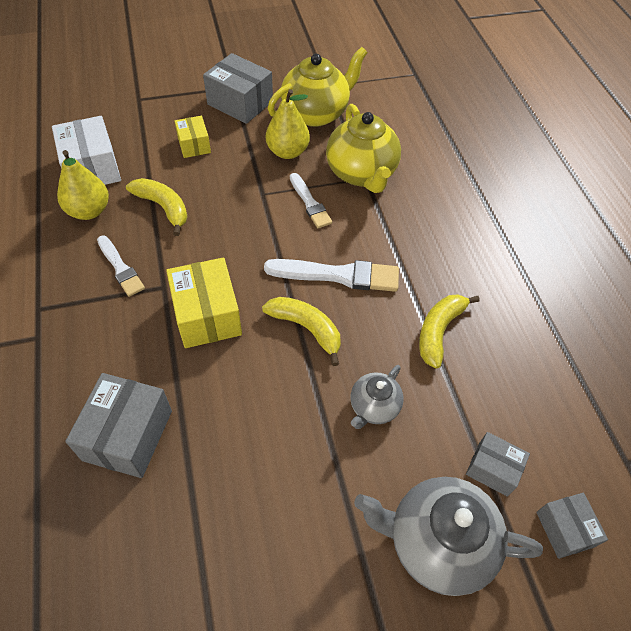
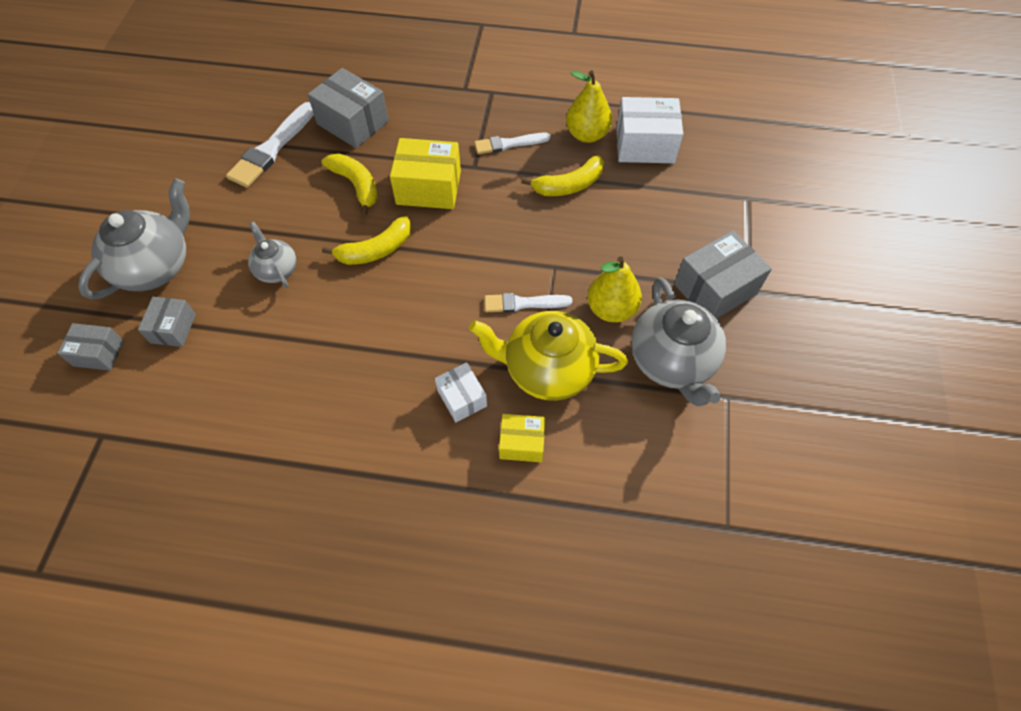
camera: 115 degrees right, 5 degrees up
yellow box [175,116,211,158] -> yellow box moved to [499,414,545,462]
white brush [264,259,399,292] -> white brush moved to [226,102,314,188]
yellow teapot [268,47,368,127] -> grey teapot [631,277,726,406]
yellow banana [419,294,480,369] -> yellow banana moved to [321,154,378,217]
grey box [466,432,530,497] -> grey box turned 45 degrees counterclockwise [138,297,196,347]
none -> white box [435,362,487,422]

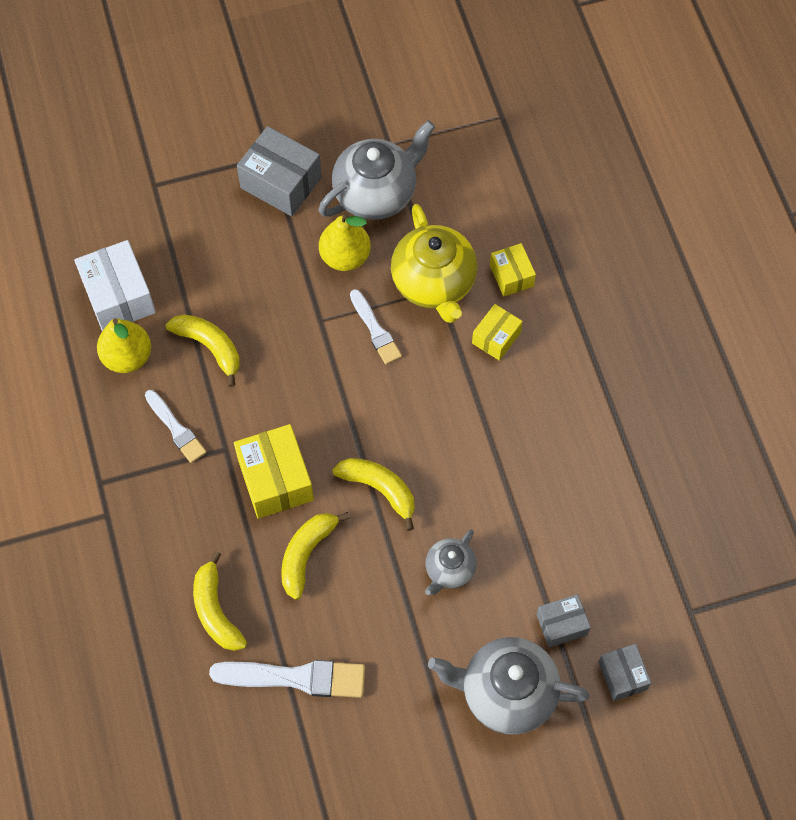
camera: 115 degrees left, 5 degrees up
grey box [308,68,389,148] -> yellow banana [193,551,247,651]
white box [435,362,487,422] -> yellow box [472,304,523,361]

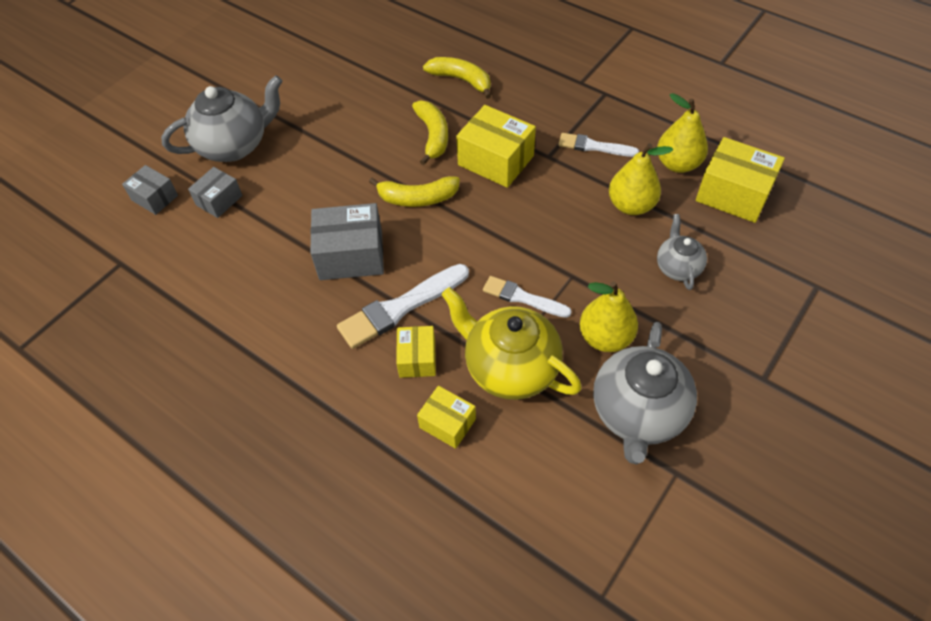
camera: 145 degrees right, 10 degrees down
white box [74,240,156,331] -> yellow box [696,137,785,223]
yellow banana [166,314,240,387] -> yellow pear [609,143,673,215]
white brush [209,660,365,698] -> white brush moved to [337,264,469,349]
grey box [237,126,322,216] -> grey box moved to [310,203,384,280]
grey teapot [425,529,476,595] -> grey teapot moved to [657,214,707,290]

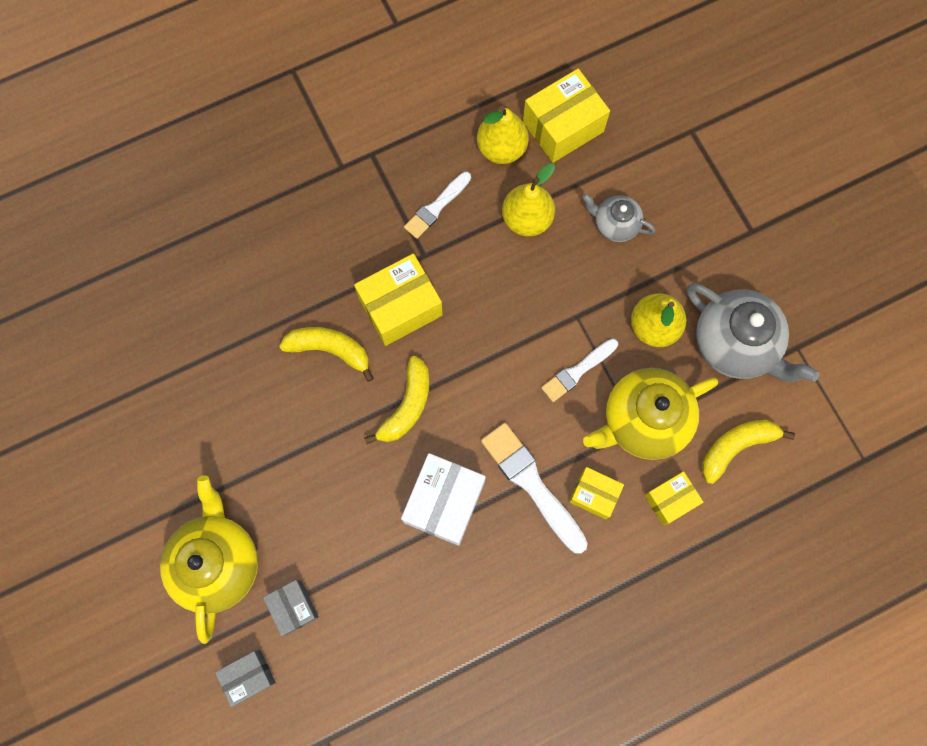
camera: 65 degrees left, 20 degrees up
grey teapot [161,75,283,162] -> yellow teapot [160,475,258,644]
grey box [310,203,384,280] -> white box [401,453,486,546]
white brush [337,264,469,349] -> white brush turned 150 degrees clockwise [481,423,588,554]
yellow banana [423,57,491,99] -> yellow banana moved to [702,420,795,484]

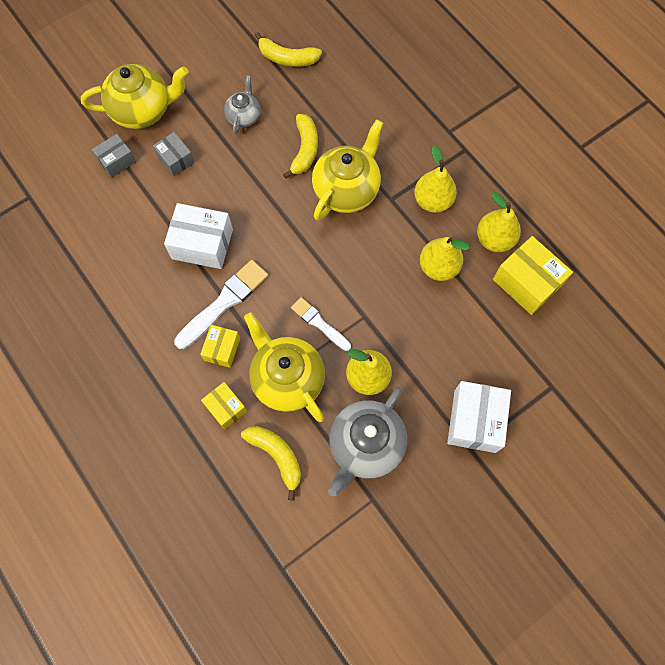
camera: 80 degrees right, 5 degrees down
grey box [215,650,276,707] -> grey box moved to [153,132,195,176]
yellow box [354,253,443,346] -> yellow teapot [312,119,383,221]
yellow banana [364,356,429,444] -> yellow banana moved to [255,32,322,67]
white brush [404,172,471,239] -> yellow pear [414,145,457,213]
grey teapot [582,194,655,242] -> grey teapot moved to [224,75,260,134]
none -> white box [447,381,511,453]

